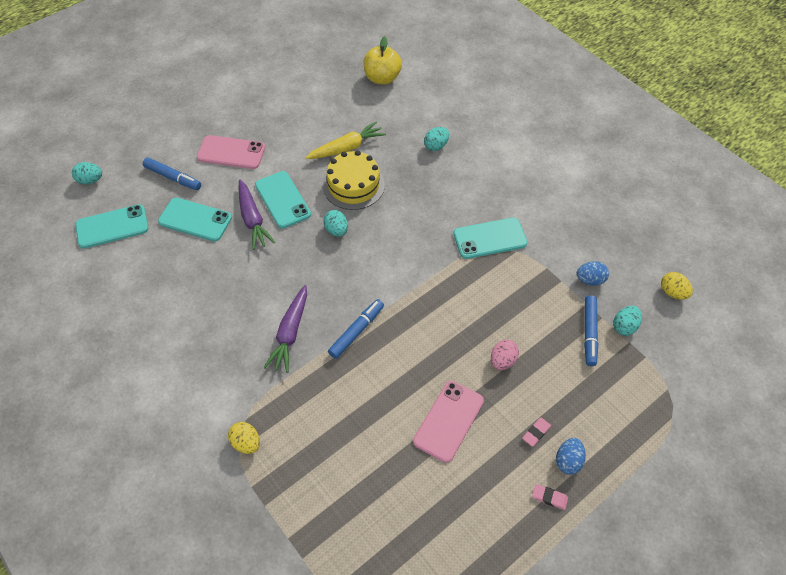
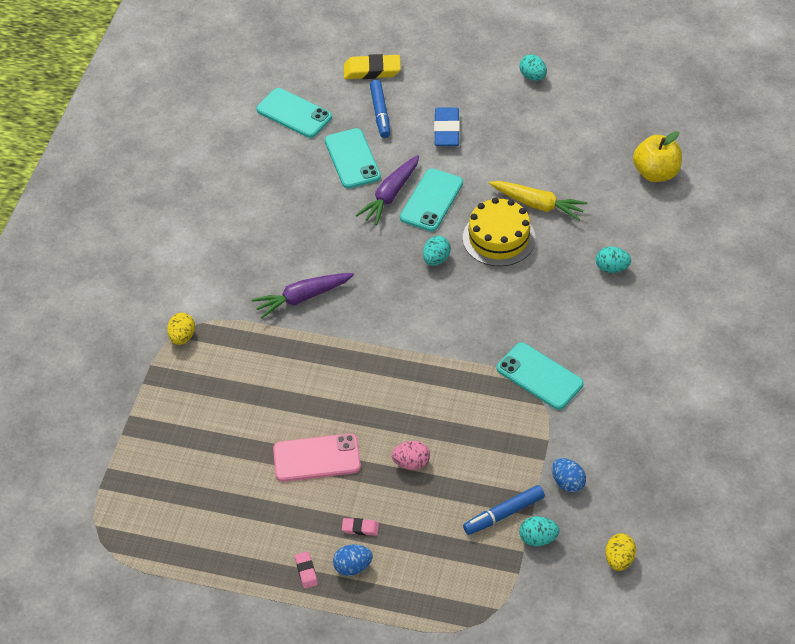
camera: 55 degrees right, 5 degrees down
turquoise egg [72,162,102,185] -> turquoise egg moved to [519,55,547,81]
pink phone [197,135,265,169] -> blue eraser [434,107,460,146]
blue marker [328,299,384,359] -> none
none -> yellow eraser [344,54,401,79]

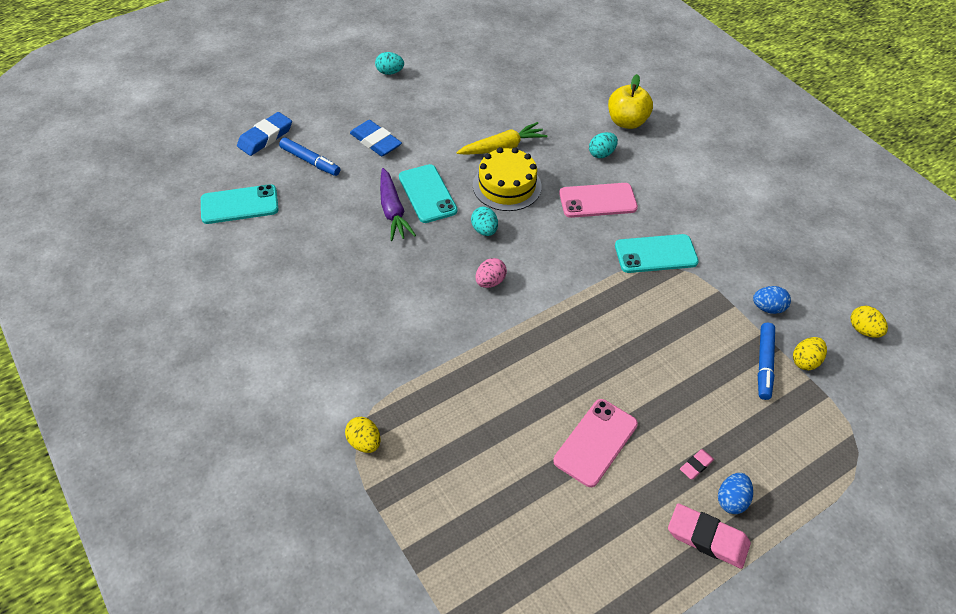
camera: 50 degrees left, 0 degrees up
purple carrot [252,273,354,319] -> none
pink eraser [295,551,318,589] -> pink eraser [668,503,751,569], size x1.96
turquoise phone [325,128,381,189] -> none
yellow eraser [344,54,401,79] -> blue eraser [237,112,292,156]
pink egg [392,441,430,470] -> pink egg moved to [476,258,507,288]
turquoise egg [519,516,560,546] -> yellow egg [793,337,827,370]
yellow apple [633,131,682,182] -> yellow apple moved to [608,74,653,129]
none -> pink phone [559,183,638,218]

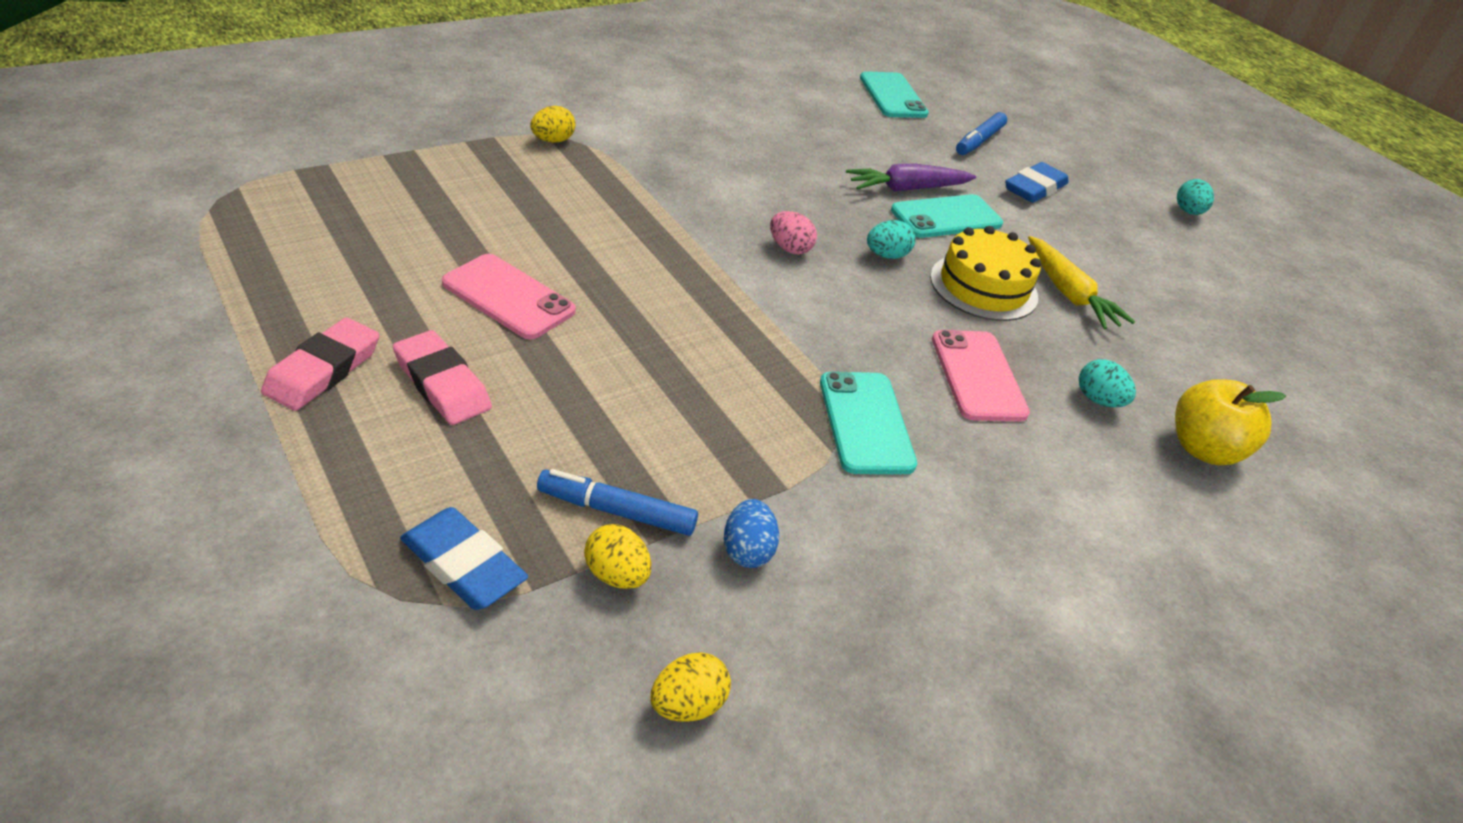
camera: 85 degrees right, 10 degrees down
blue eraser [237,112,292,156] -> blue eraser moved to [400,507,528,610]
pink eraser [680,449,714,479] -> pink eraser [393,330,492,425], size x1.96
blue egg [718,473,753,514] -> none

